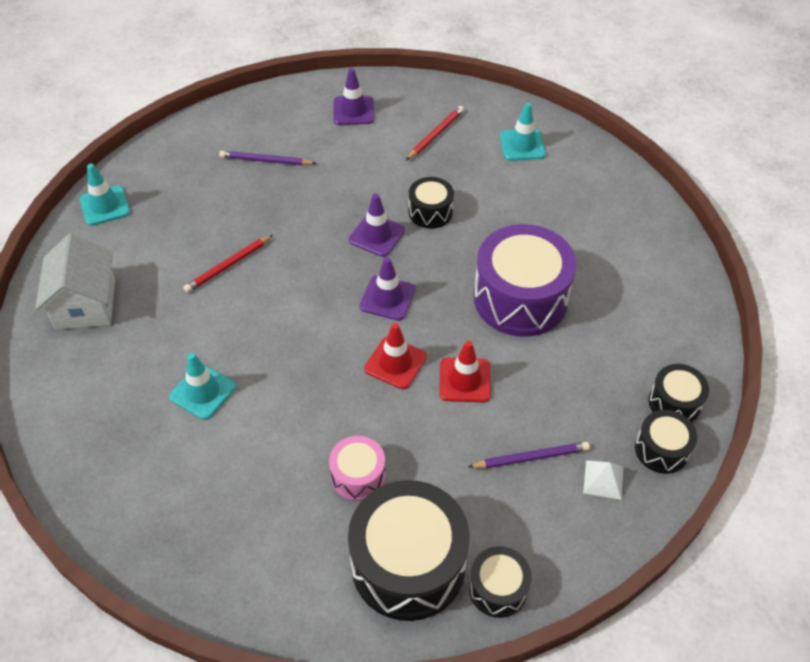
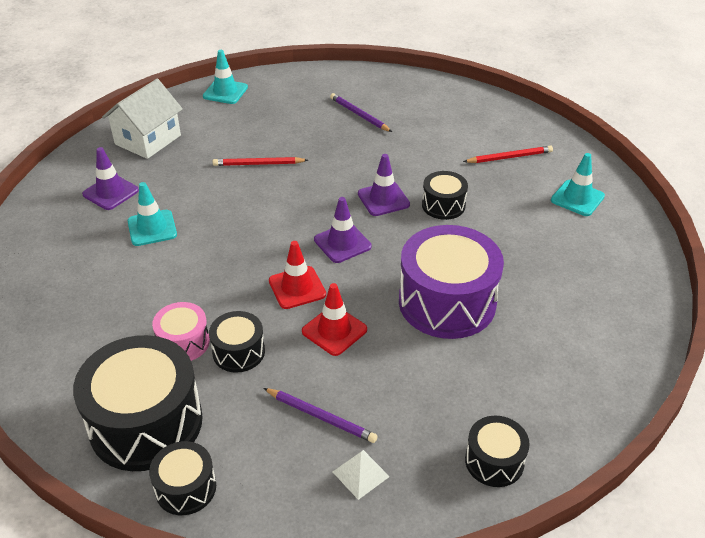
camera: 40 degrees right, 10 degrees down
purple traffic cone [334,68,374,125] -> purple traffic cone moved to [82,147,139,210]
black drum [635,410,697,474] -> black drum moved to [209,311,265,373]

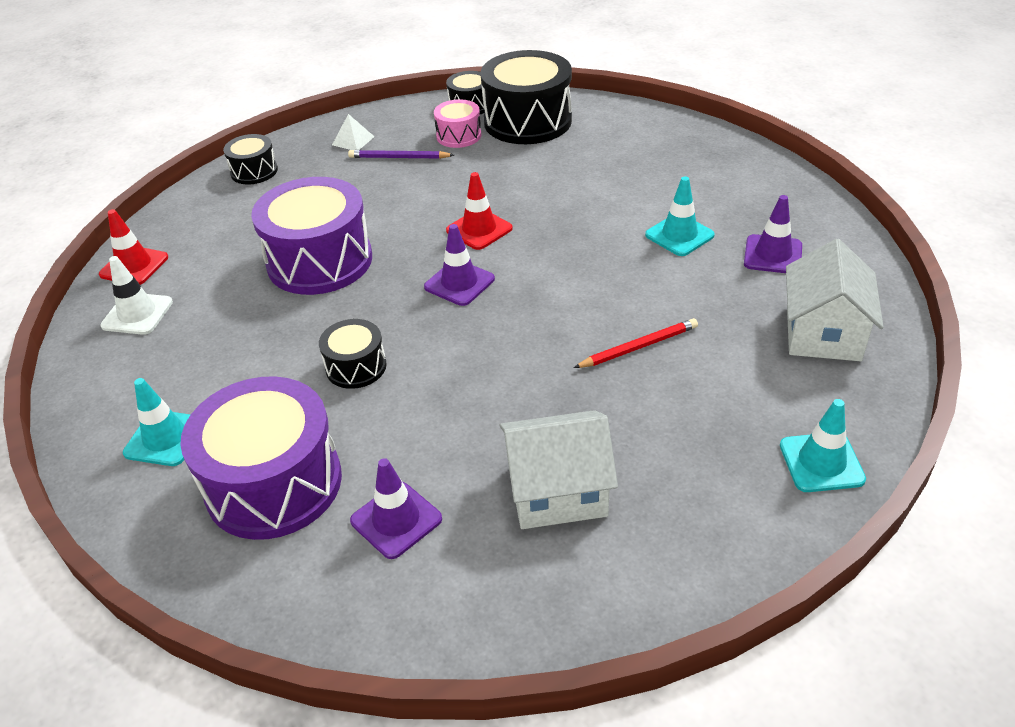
camera: 160 degrees right, 0 degrees up
pink drum [152,302,210,361] -> pink drum moved to [434,99,481,148]
black drum [209,311,265,373] -> none
red traffic cone [302,283,367,356] -> red traffic cone moved to [99,209,168,285]
purple pencil [330,93,392,132] -> white house [500,410,618,529]
purple traffic cone [358,154,410,216] -> purple traffic cone moved to [350,458,442,559]
red pencil [463,146,553,163] -> purple drum [180,376,342,540]
none -> white traffic cone [100,256,173,335]

